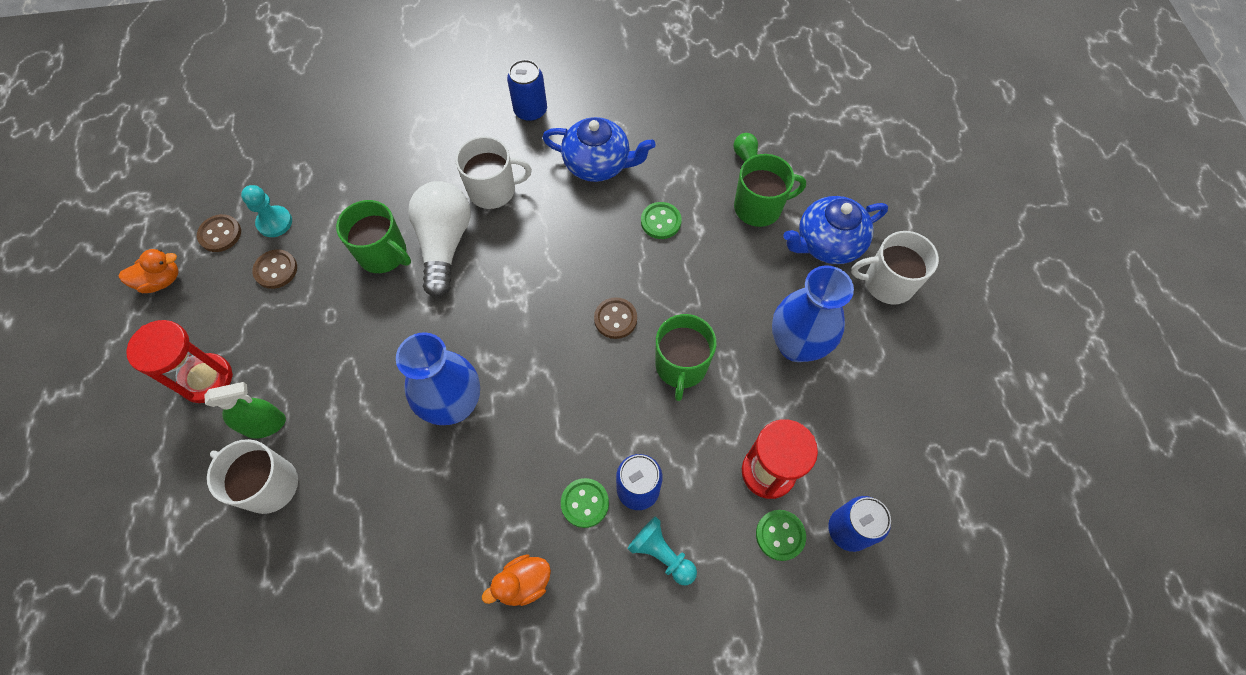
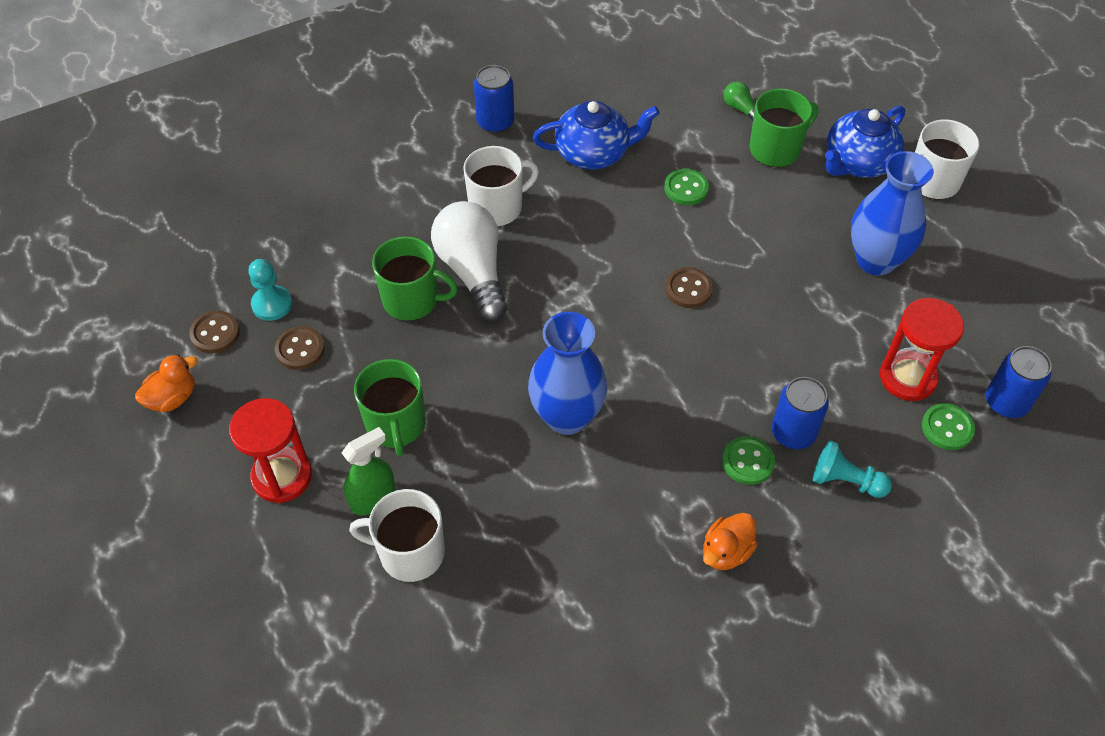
camera: 20 degrees left, 10 degrees down
green mug [655,314,717,401] -> green mug moved to [354,359,426,456]

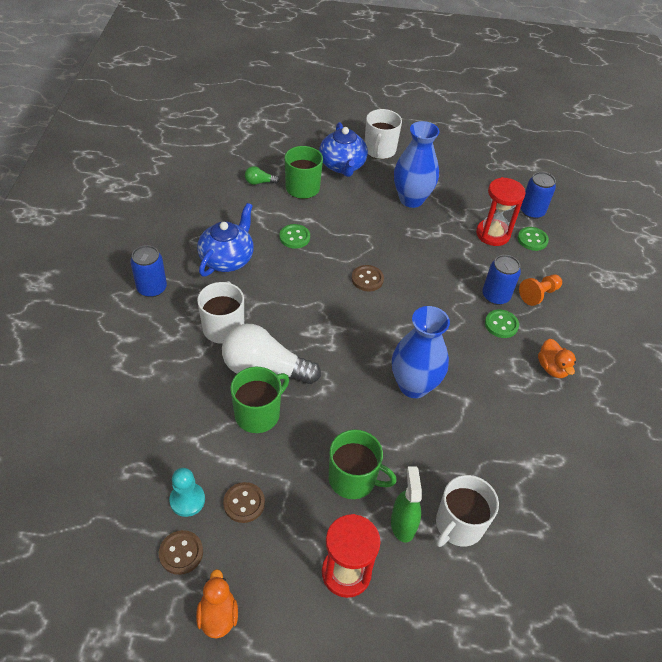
camera: 60 degrees left, 5 degrees down
turquoise pawn [813,440,892,498] -> orange pawn [519,275,562,306]

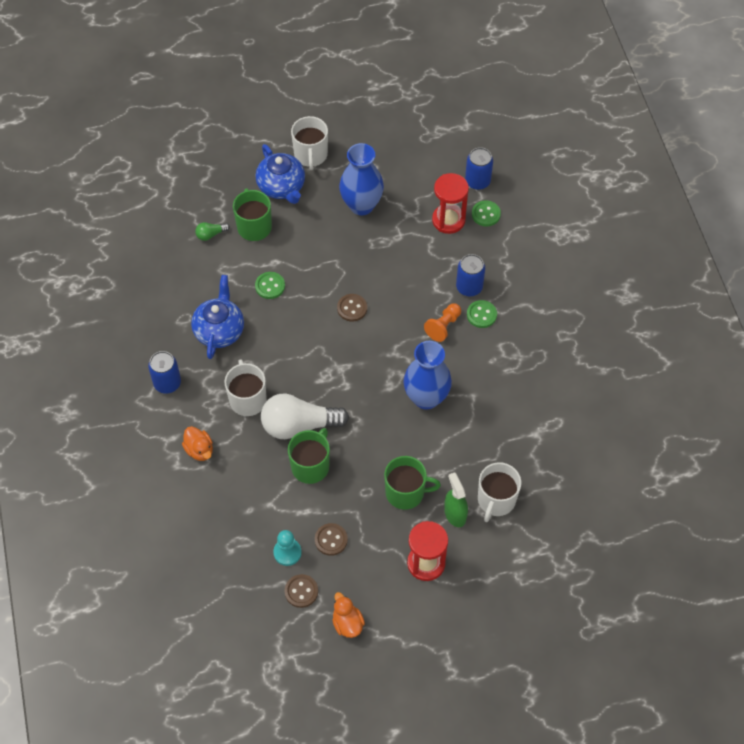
camera: 15 degrees left, 10 degrees up
orange pawn [519,275,562,306] -> orange pawn moved to [424,303,461,342]
orange duck [538,339,576,378] -> orange duck moved to [182,426,213,461]

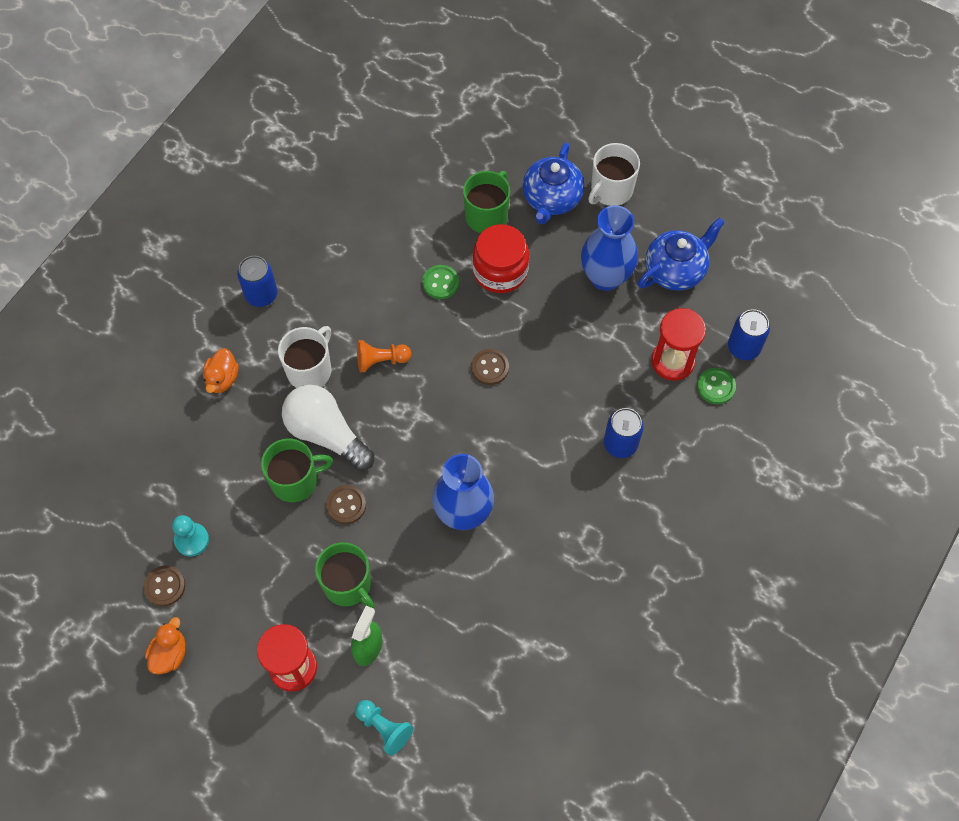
camera: 45 degrees right, 5 degrees up
blue teapot [191,275,244,359] -> blue teapot moved to [638,218,725,291]
green light bulb [195,222,230,241] -> none
brown button [315,523,348,556] -> brown button moved to [326,485,366,524]
orange pawn [424,303,461,342] -> orange pawn moved to [357,340,411,372]
green button [467,300,497,328] -> none
white mug [478,462,521,522] -> none
none -> turquoise pawn [355,700,413,756]
none -> red jar [472,224,529,293]

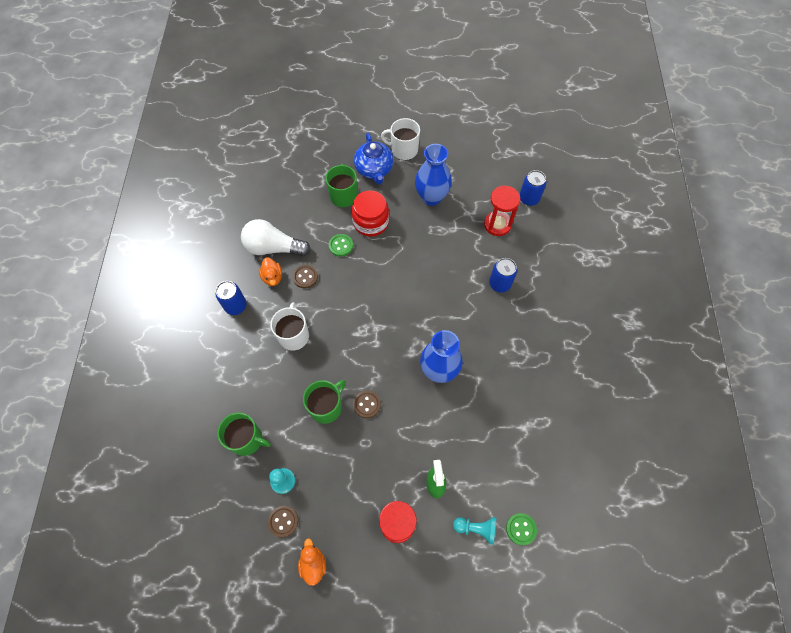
camera: 30 degrees left, 0 degrees up
orange duck [203,348,239,393] -> orange duck moved to [259,257,282,286]
white light bulb [282,385,374,471] -> white light bulb moved to [241,219,311,256]
green mug [315,542,375,609] -> green mug moved to [217,413,271,456]
orange pawn [357,340,411,372] -> none
brown button [471,349,509,385] -> brown button moved to [293,265,318,288]
white mug [588,143,640,206] -> white mug turned 90 degrees clockwise [381,118,420,160]
blue teapot [638,218,725,291] -> none
green button [697,368,736,404] -> green button moved to [506,513,537,545]

